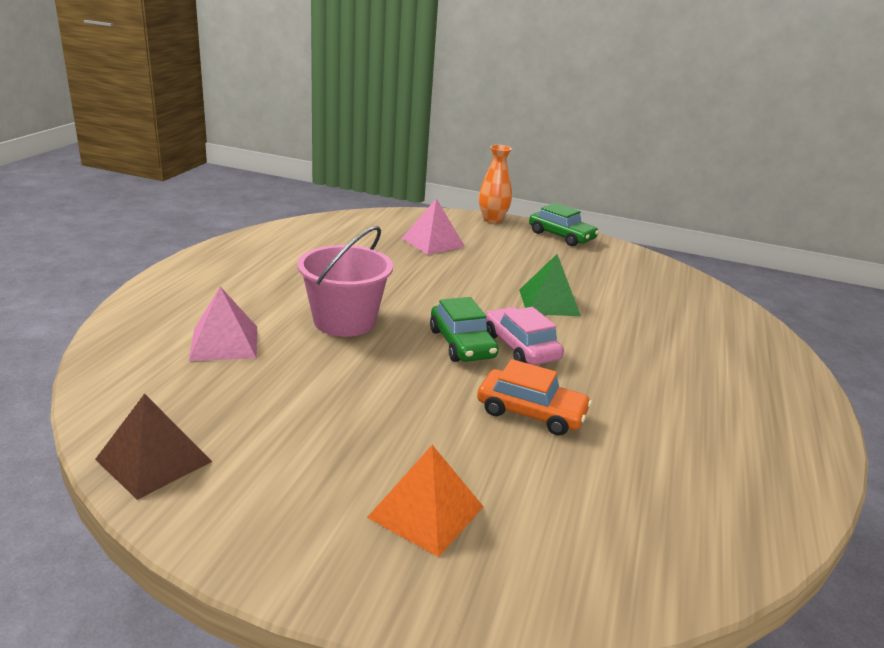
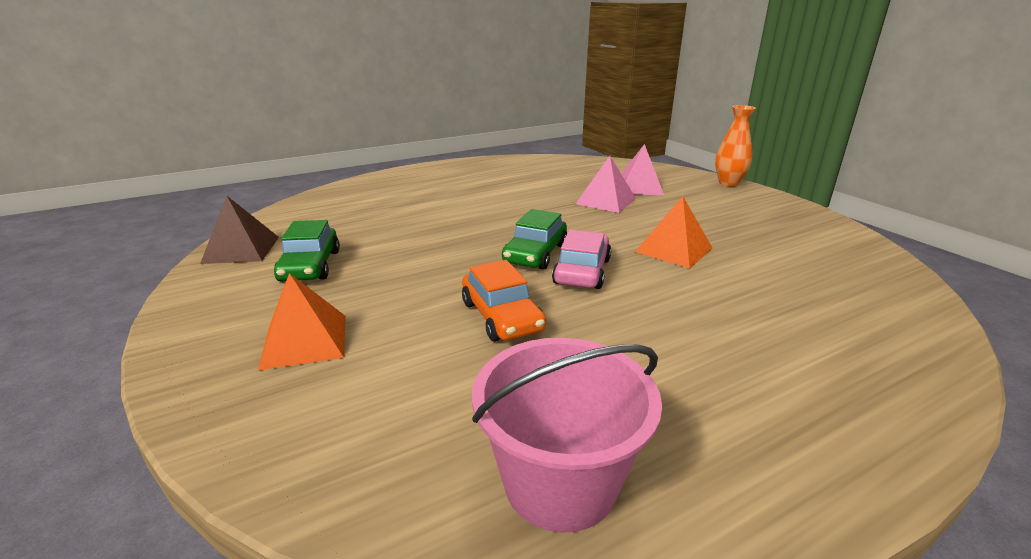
camera: 45 degrees right, 0 degrees up
pink pyramid [189,287,257,361] -> pink pyramid moved to [576,156,636,213]
pink bucket [297,226,393,337] -> pink bucket moved to [472,338,662,533]
green pyramid [519,254,581,316] -> orange pyramid [635,196,713,268]
green car [529,203,599,246] -> green car moved to [274,220,340,281]

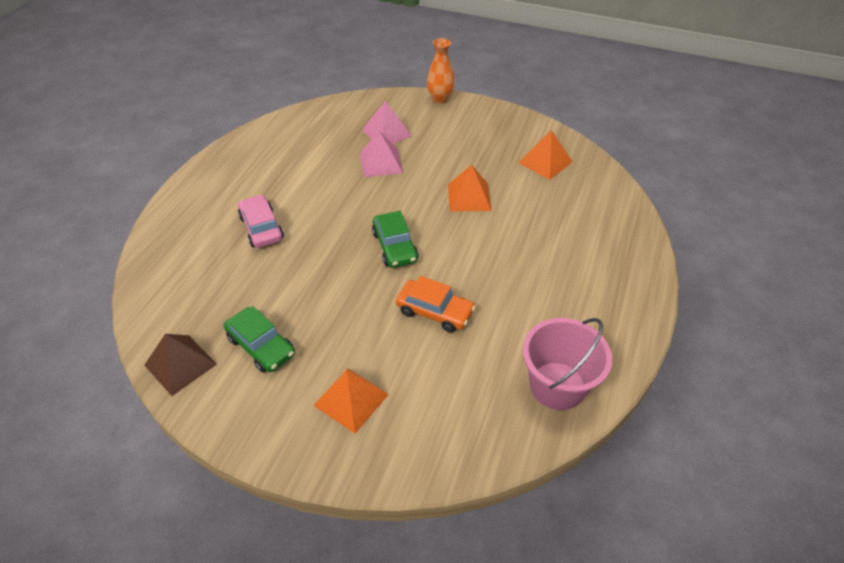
camera: 40 degrees left, 20 degrees up
pink car [552,230,611,289] -> pink car moved to [238,195,284,248]
none -> orange pyramid [519,130,572,180]

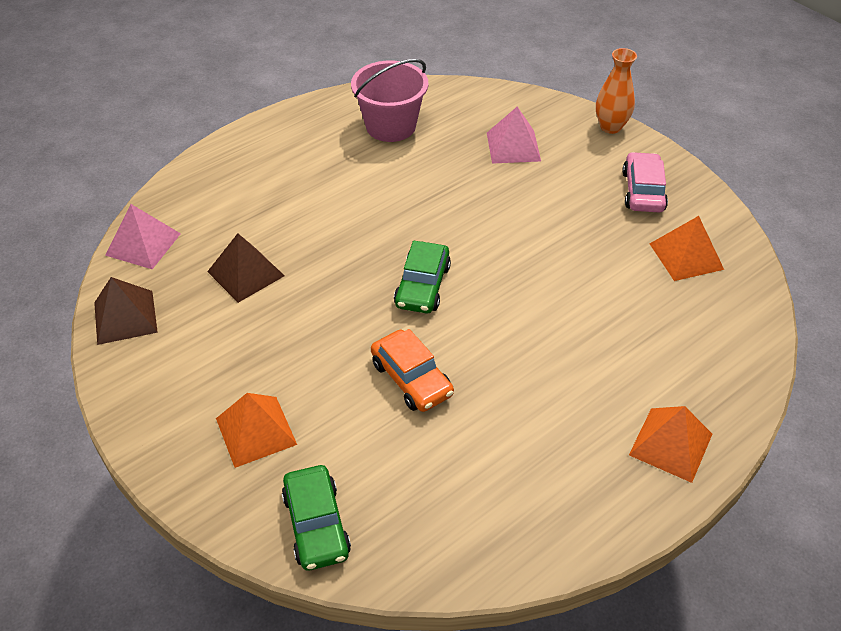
camera: 30 degrees right, 0 degrees up
green car [224,306,295,372] -> green car moved to [282,465,351,571]
pink car [238,195,284,248] -> pink car moved to [622,152,668,212]
pink pyramid [360,131,403,177] -> pink pyramid moved to [105,204,181,269]
orange pyramid [448,165,491,212] -> orange pyramid moved to [629,406,712,483]
pink bucket [523,318,612,410] -> pink bucket moved to [351,59,428,142]
none -> brown pyramid [207,233,285,303]

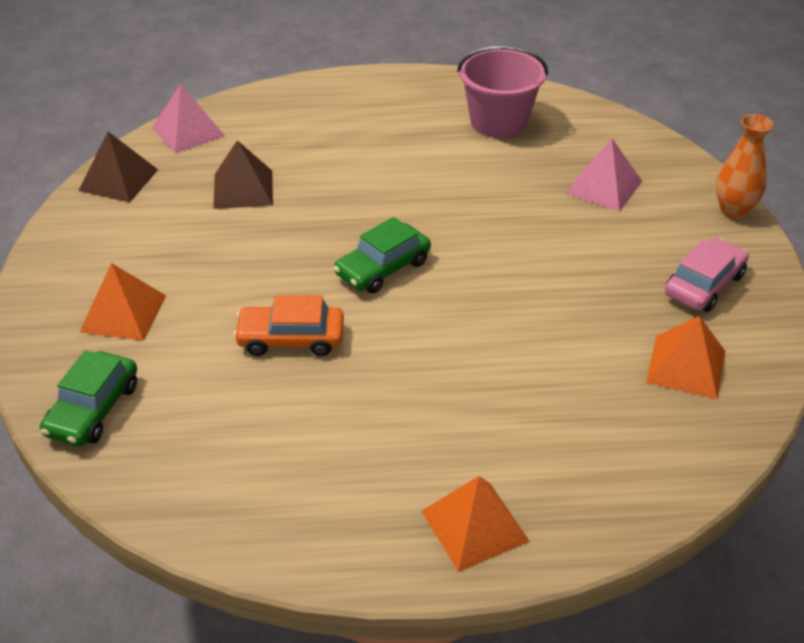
camera: 35 degrees right, 5 degrees down
orange car [371,329,454,412] -> orange car turned 90 degrees clockwise [233,295,344,356]

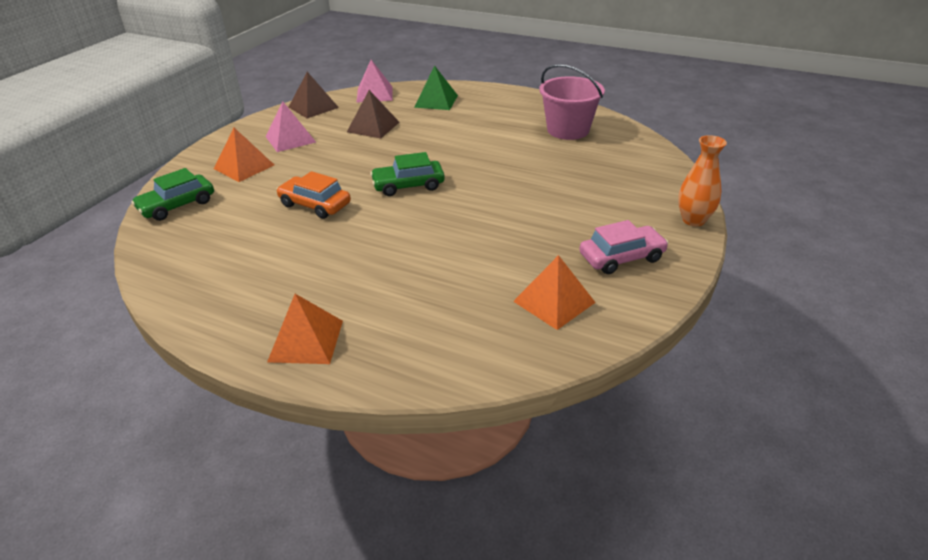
camera: 30 degrees right, 5 degrees down
pink pyramid [566,138,642,212] -> pink pyramid moved to [265,102,316,152]
none -> green pyramid [414,66,458,110]

